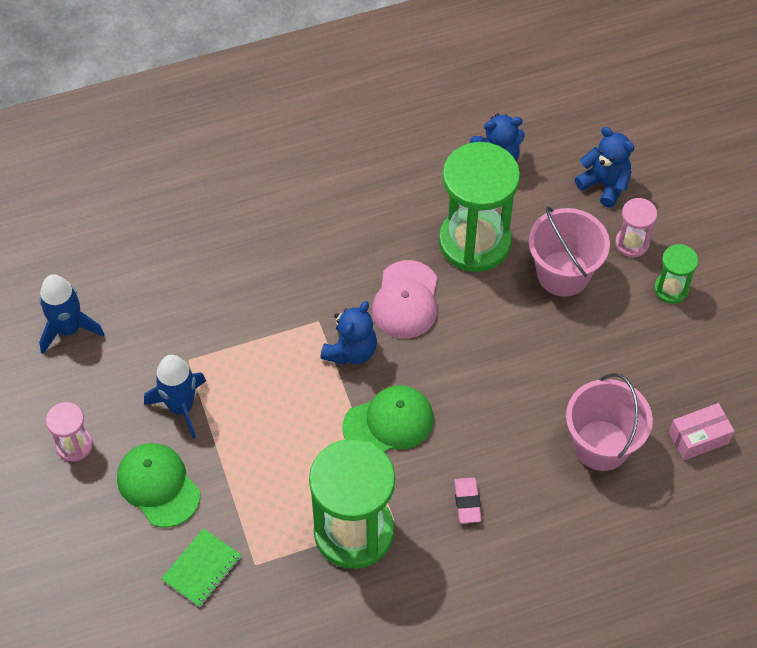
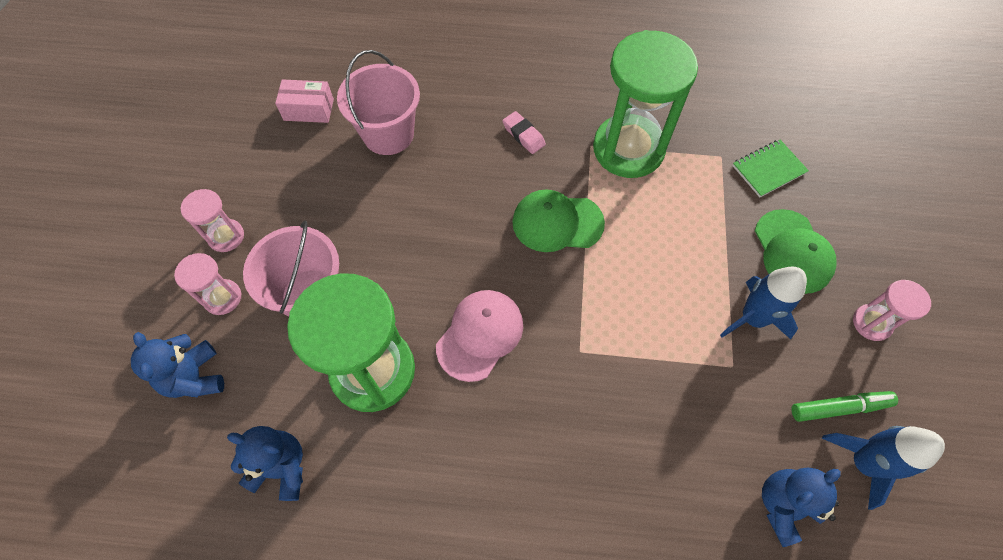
camera: 155 degrees left, 5 degrees up
blue teddy bear [320,301,377,365] -> blue teddy bear moved to [762,468,841,547]
pink eraser [454,477,482,523] -> pink eraser turned 60 degrees counterclockwise [502,111,546,154]
green hourglass [654,244,698,304] -> pink hourglass [181,189,244,252]
none -> green marker [791,391,898,422]

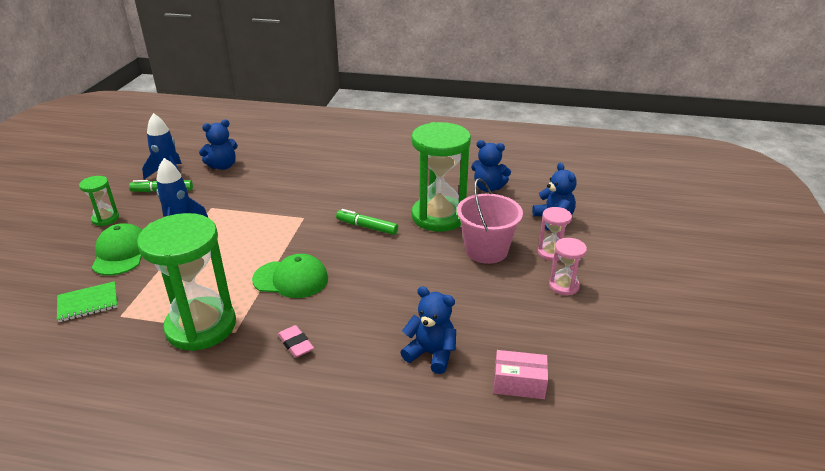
camera: 175 degrees left, 30 degrees down
pink bucket [337,50,420,155] -> blue teddy bear [400,286,456,374]
pink cap [436,290,523,382] -> green marker [336,209,398,235]
pink hourglass [853,280,931,341] -> green hourglass [79,176,119,226]

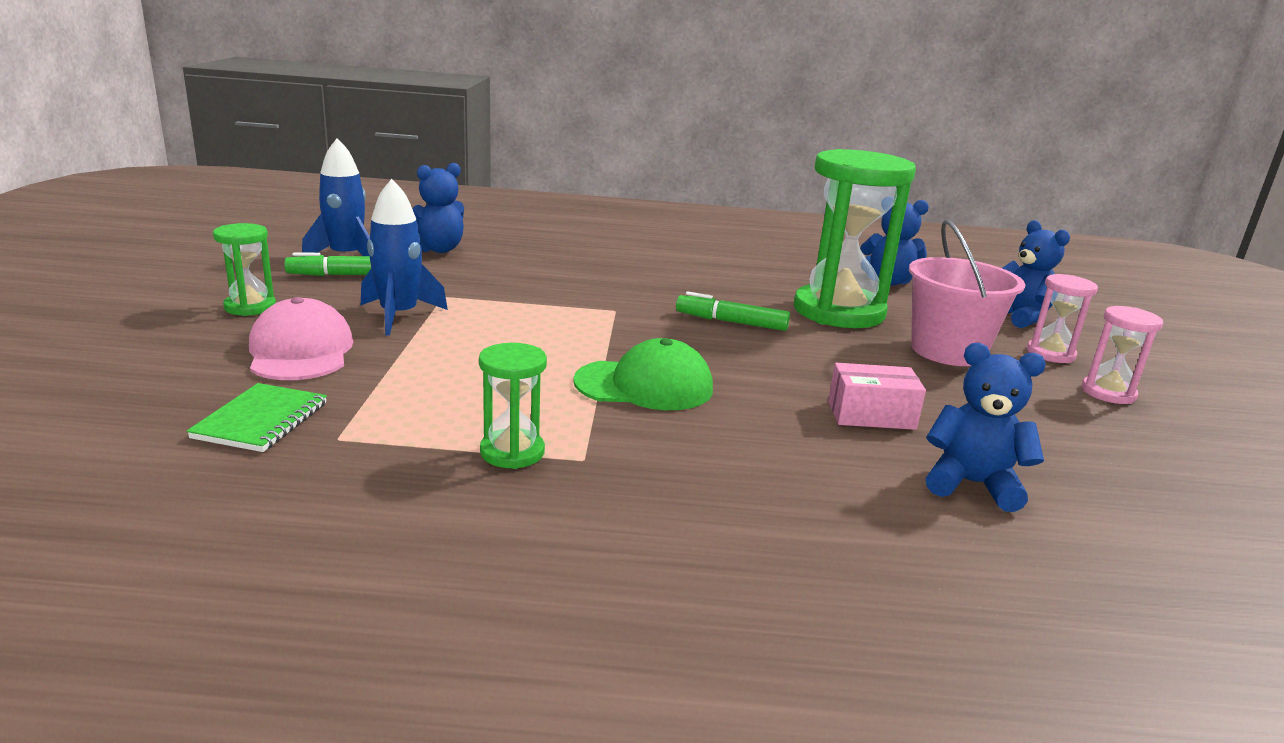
camera: 10 degrees left, 10 degrees down
green notebook [57,281,118,322] -> green notebook turned 45 degrees counterclockwise [187,383,327,452]
green cap [92,223,142,276] -> pink cap [249,297,353,380]
green hourglass [137,213,236,351] -> green hourglass [479,343,547,469], size x0.47
pink eraser [278,325,314,358] -> none
pink box [494,350,548,399] -> pink box moved to [828,363,926,430]

